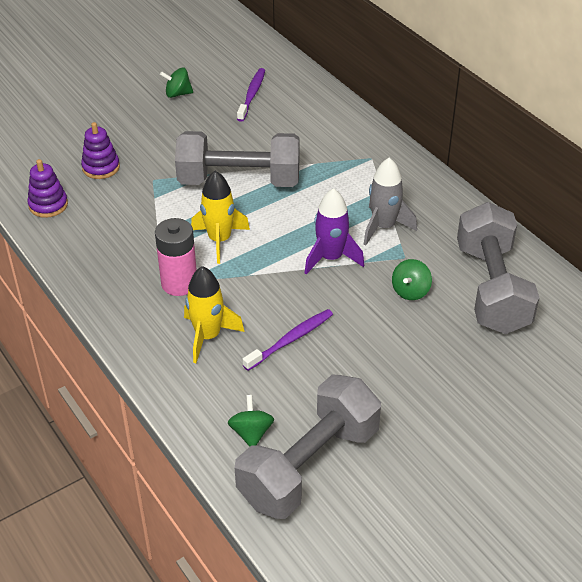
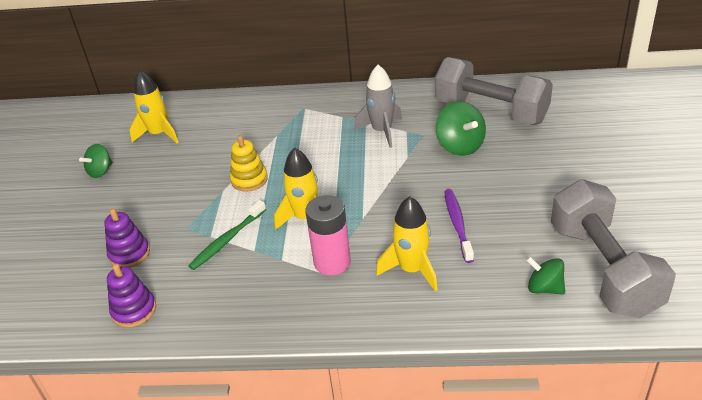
camera: 50 degrees left, 5 degrees down
grey dumbbell [175,131,300,187] -> yellow stacking toy [230,135,268,192]
purple toothbrush [237,68,265,122] -> yellow rocket [129,70,179,143]
purple rocket [304,188,364,275] -> none
green spinning top [392,259,432,300] -> green spinning top [436,101,486,156], size x1.54
none -> green toothbrush [188,200,266,270]

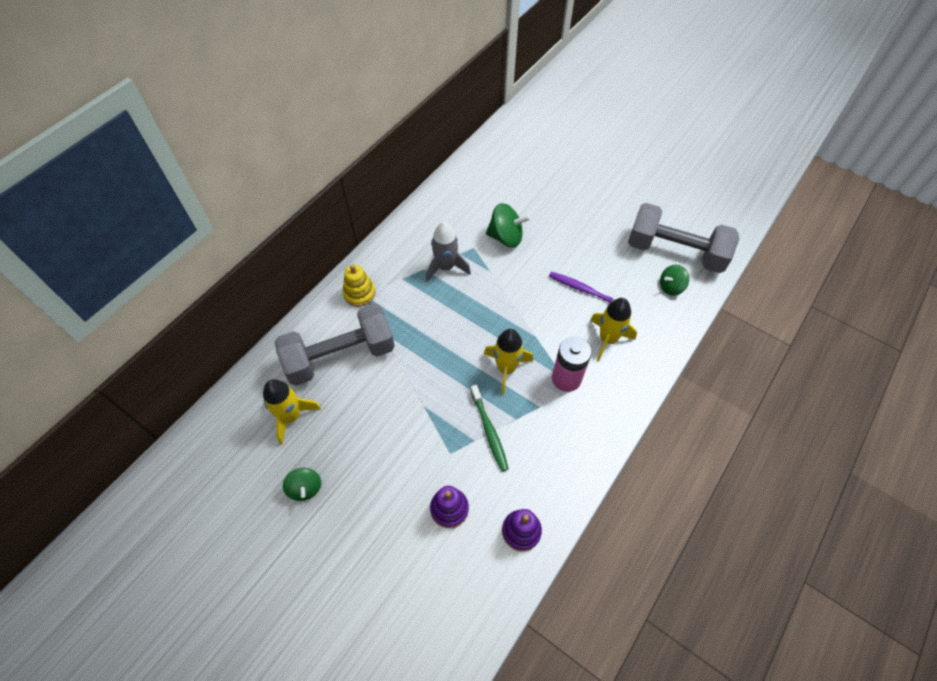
camera: 60 degrees left, 20 degrees up
yellow stacking toy [230,135,268,192] -> yellow stacking toy moved to [343,264,375,307]
grey dumbbell [435,57,553,125] -> grey dumbbell moved to [275,304,395,386]

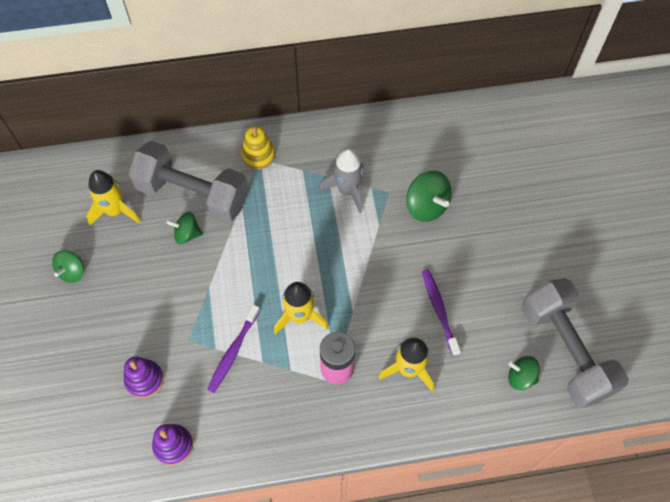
camera: 45 degrees right, 5 degrees up
green toothbrush [470,385,509,472] -> purple toothbrush [207,305,260,393]
none -> green spinning top [166,212,203,244]

